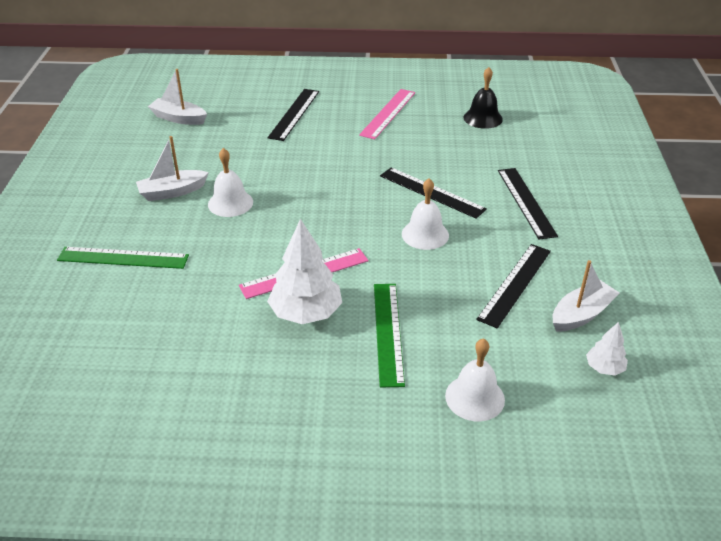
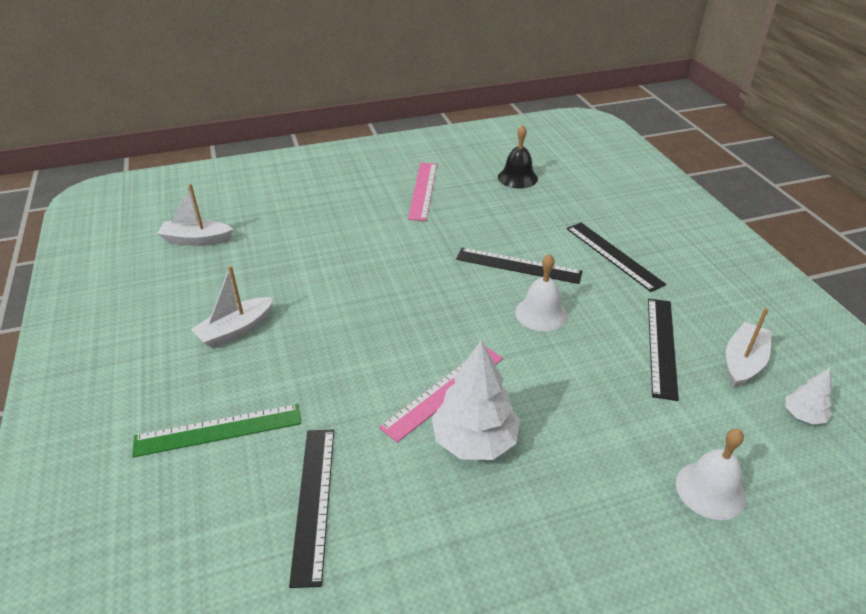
camera: 20 degrees left, 0 degrees up
white bell [208,148,253,217] -> none
black ruler [268,89,319,141] -> black ruler moved to [289,429,334,588]
green ruler [374,284,405,387] -> none

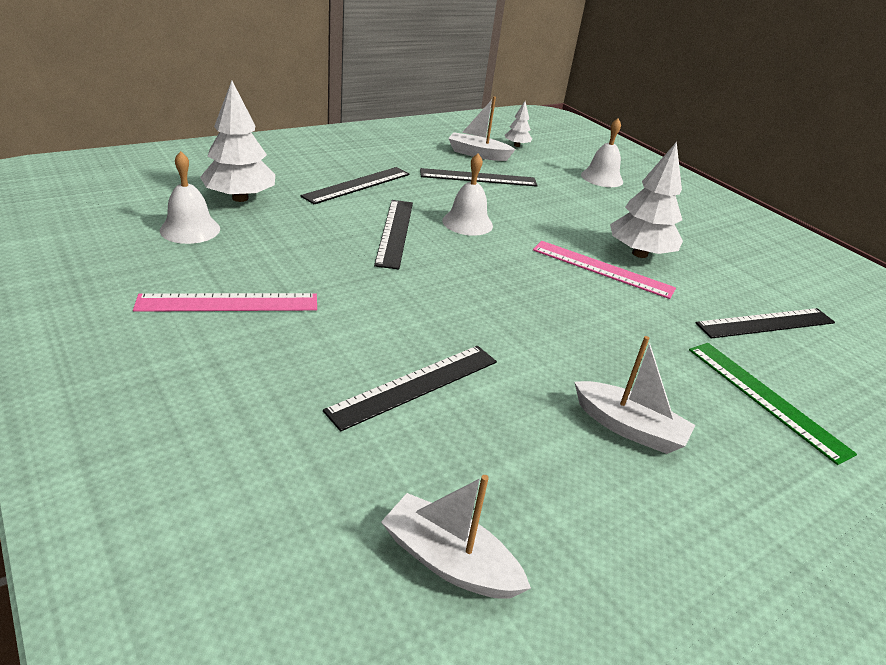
camera: 110 degrees left, 5 degrees down
white boat [157,184,233,246] -> white boat turned 135 degrees clockwise [381,475,531,599]
black bell [498,125,538,189] -> white bell [160,151,220,244]
none -> white tree [200,80,275,202]
none -> black ruler [323,346,497,432]

